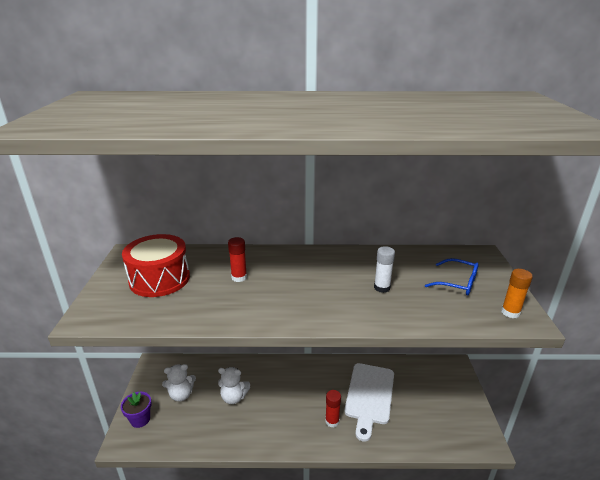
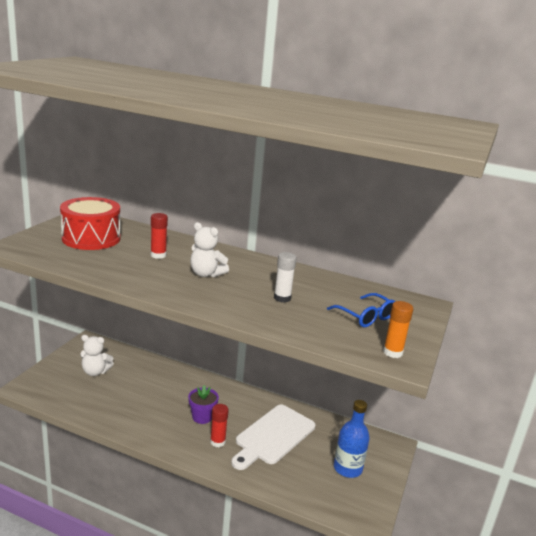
camera: 20 degrees right, 5 degrees down
purple flower pot [121,392,152,428] -> purple flower pot moved to [188,385,219,424]
white teddy bear [218,367,250,404] -> white teddy bear moved to [190,222,229,278]
none -> blue bottle [334,400,370,478]

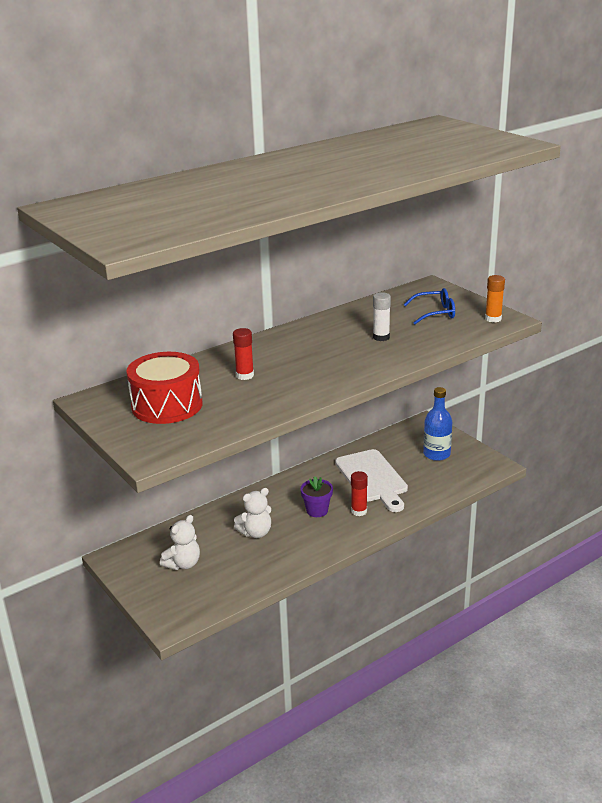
camera: 55 degrees left, 5 degrees up
white teddy bear [190,222,229,278] -> white teddy bear moved to [234,488,271,538]

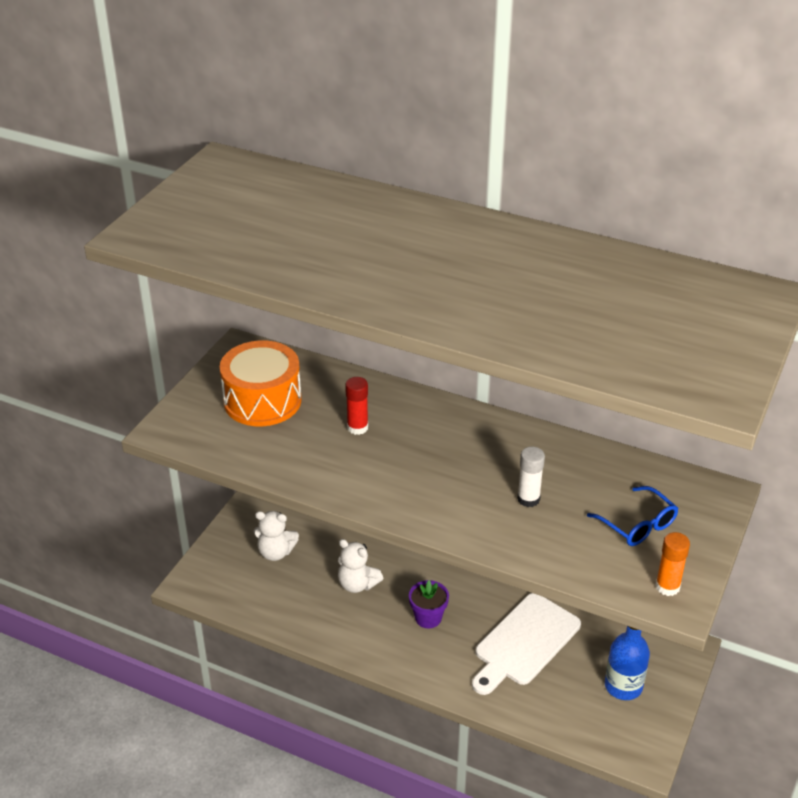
camera: 60 degrees right, 10 degrees up
red drum [126,352,202,424] -> orange drum [220,340,302,426]
red glue stick [351,471,368,516] -> none

